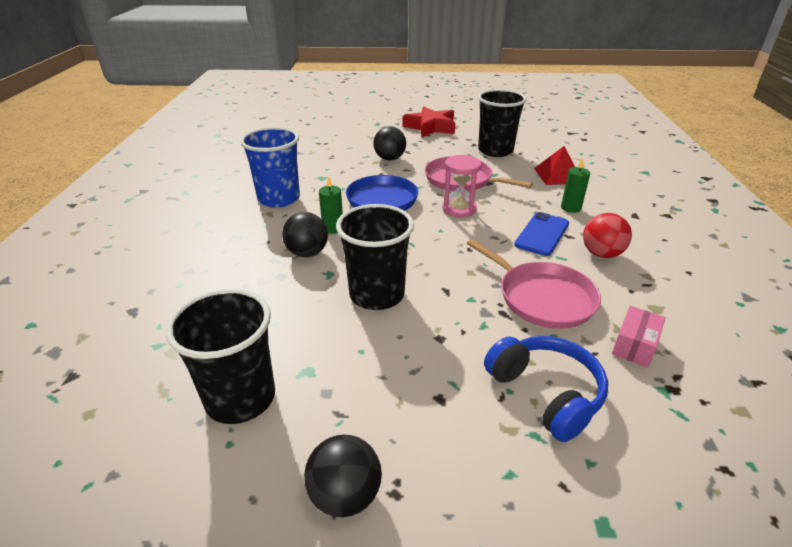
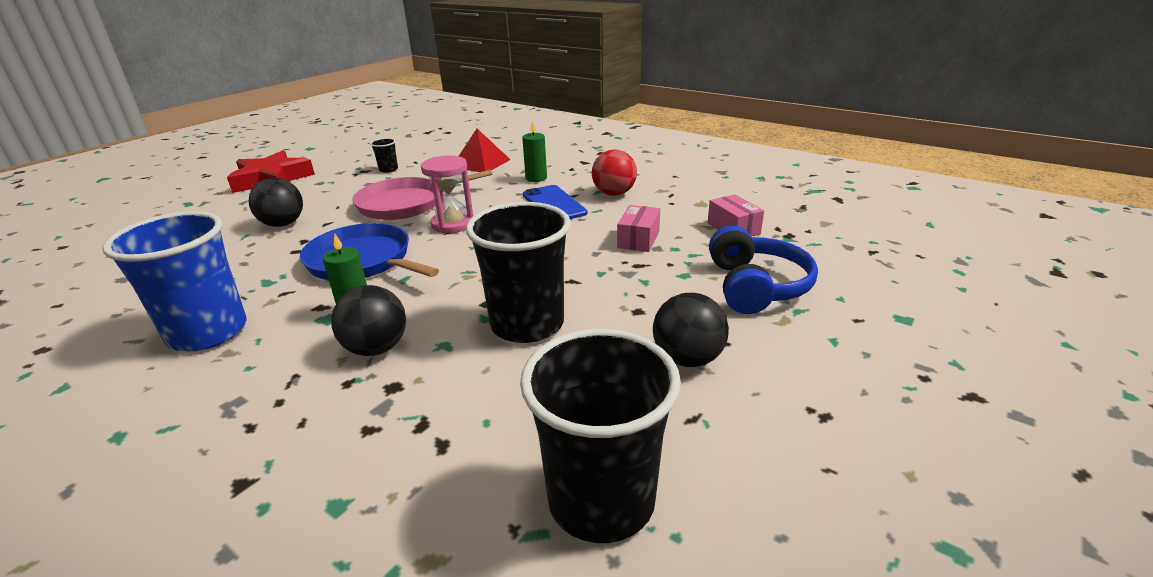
camera: 55 degrees left, 5 degrees down
black ball [304,435,382,517] -> black ball moved to [653,293,729,367]
pink pan [467,239,601,329] -> pink box [617,205,660,252]
black cup [478,89,527,157] -> black cup [370,138,398,173], size x0.43
blue headphones [484,336,608,442] -> blue headphones turned 90 degrees clockwise [709,225,818,314]

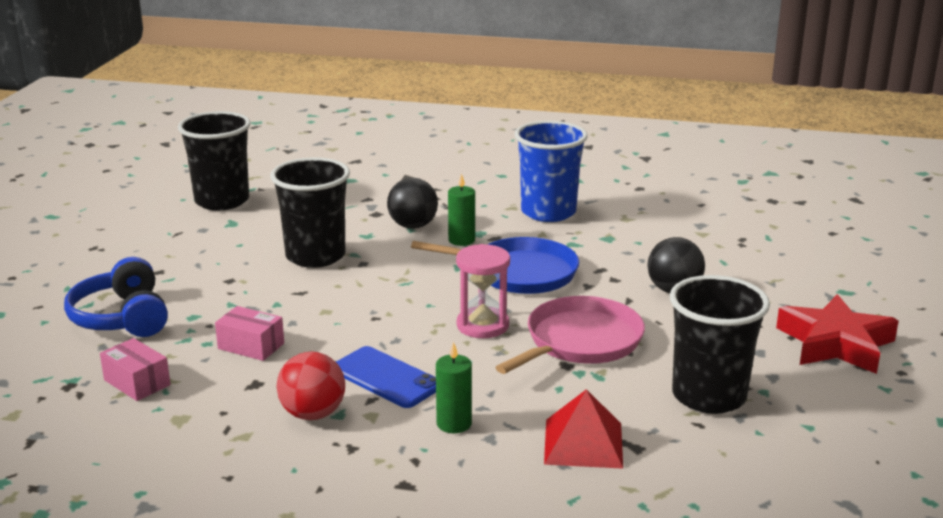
camera: 155 degrees right, 5 degrees down
black cup [370,138,398,173] -> black cup [670,275,770,414], size x2.35
pink box [617,205,660,252] -> pink box turned 60 degrees counterclockwise [215,306,284,361]
black ball [653,293,729,367] -> none

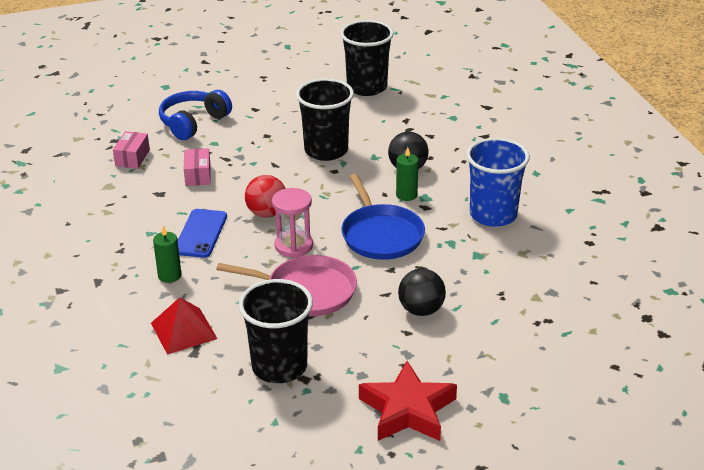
camera: 60 degrees right, 10 degrees up
red ball [276,352,345,420] -> red ball moved to [245,175,286,217]

